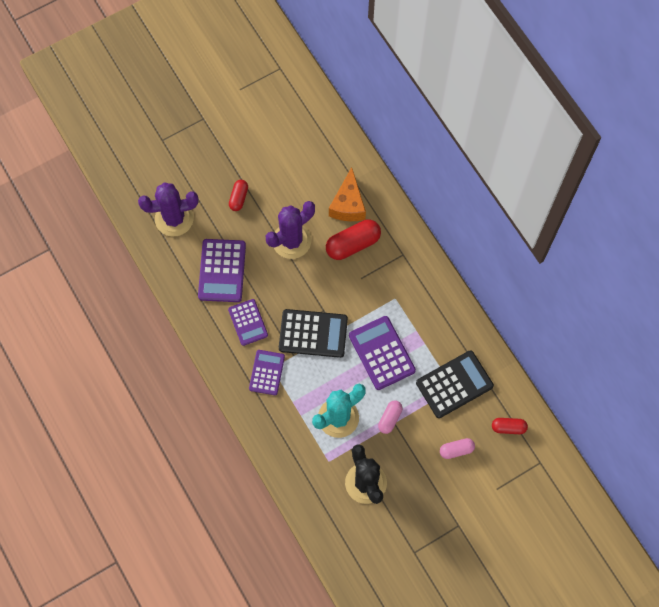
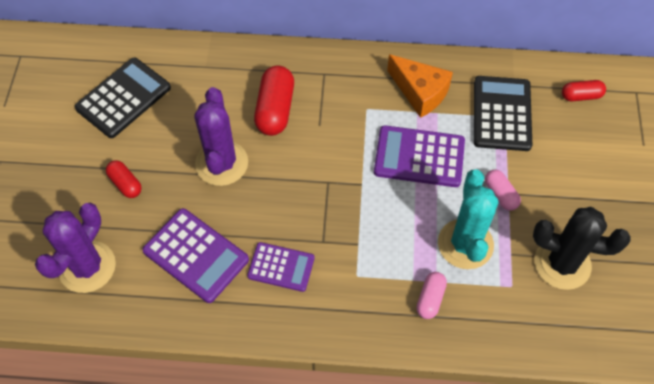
camera: 55 degrees left, 10 degrees down
purple calculator [249,350,285,395] -> none
black calculator [279,309,348,358] -> black calculator moved to [75,58,171,138]
orange cheese [329,167,366,221] -> orange cheese moved to [387,54,453,118]
pink capsule [440,438,475,459] -> pink capsule moved to [416,272,447,319]
red capsule [492,418,528,434] -> red capsule turned 45 degrees clockwise [562,80,606,101]

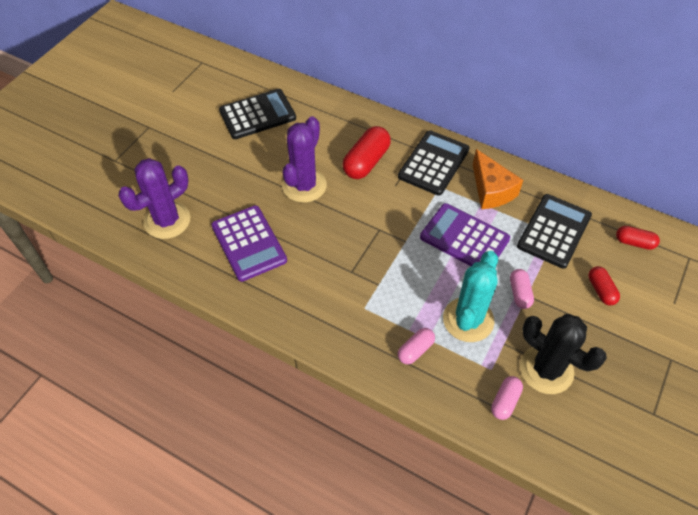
camera: 25 degrees right, 5 degrees down
red capsule [106,160,142,198] -> red capsule moved to [588,266,620,305]
purple calculator [247,242,315,292] -> none
none -> black calculator [398,130,470,196]
none -> pink capsule [491,376,523,420]

